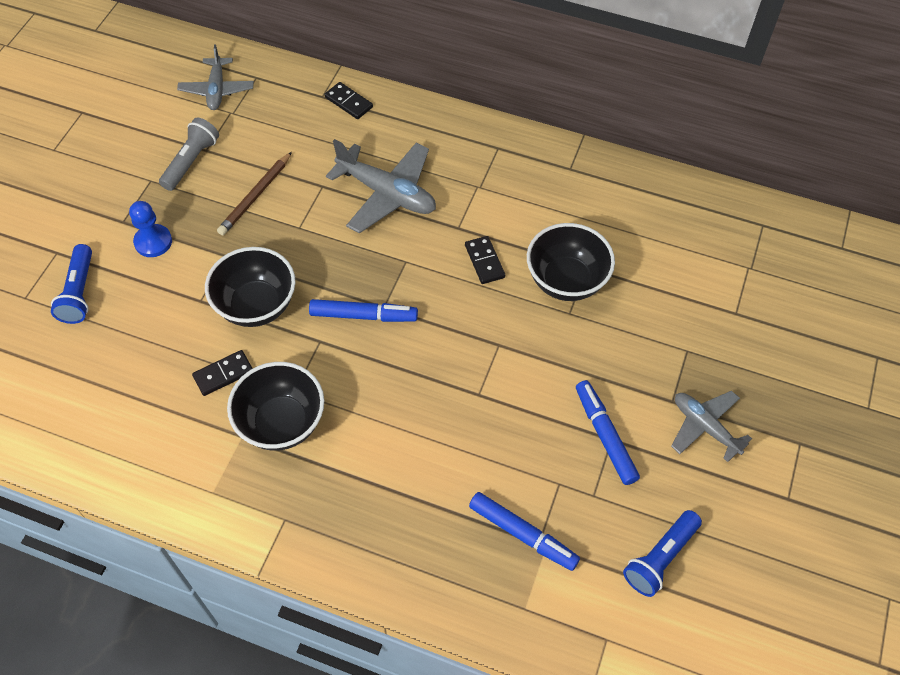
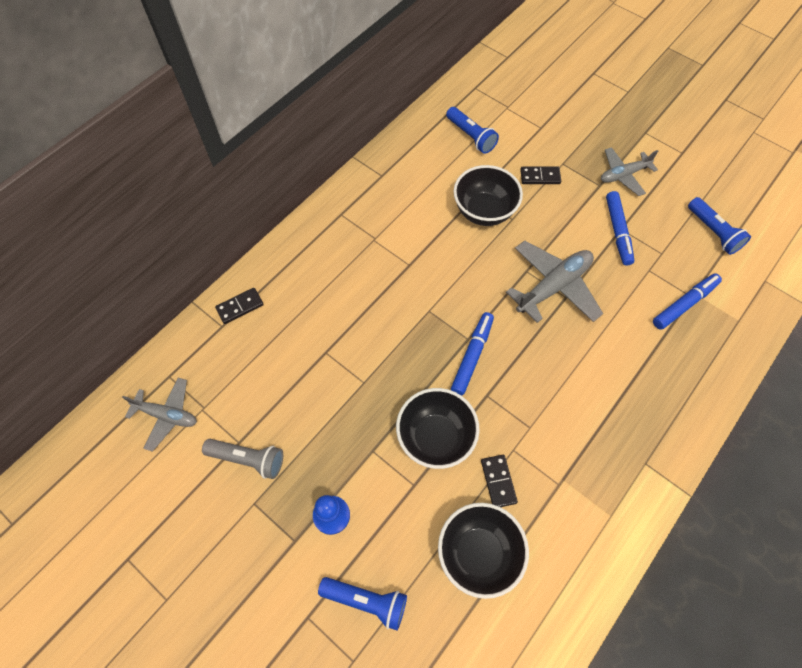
camera: 70 degrees left, 5 degrees up
grey flashlight [159,118,219,191] -> grey flashlight turned 150 degrees clockwise [202,439,283,479]
brown pencil [217,152,292,236] -> none
black bowl [227,362,324,451] -> black bowl moved to [438,503,529,599]
grey plane [326,139,436,234] -> grey plane moved to [506,241,603,323]
black domino [465,236,505,284] -> black domino moved to [520,167,561,184]
blue marker [576,380,640,485] -> blue marker turned 90 degrees counterclockwise [606,191,635,266]
none -> blue flashlight [446,107,499,154]

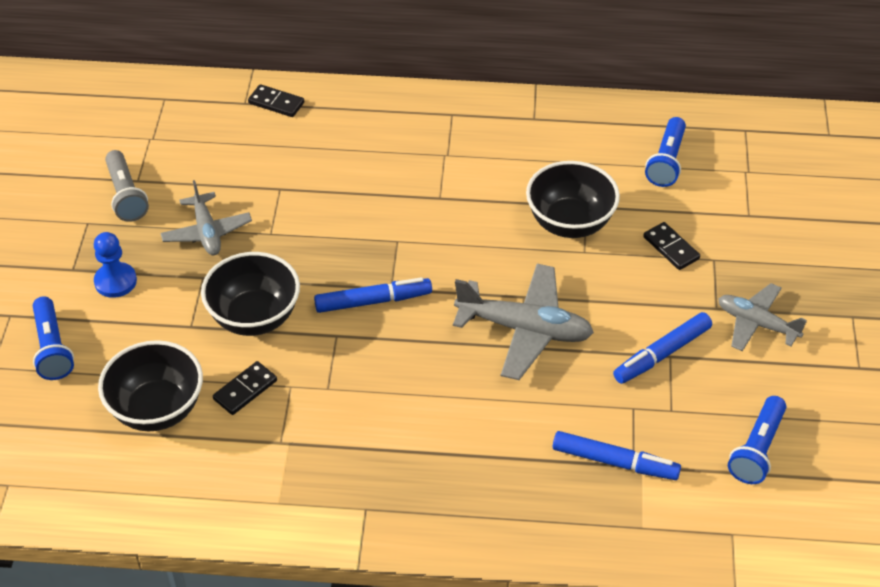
camera: 55 degrees right, 15 degrees down
grey plane [122,378,197,452] -> grey plane moved to [160,180,252,255]

